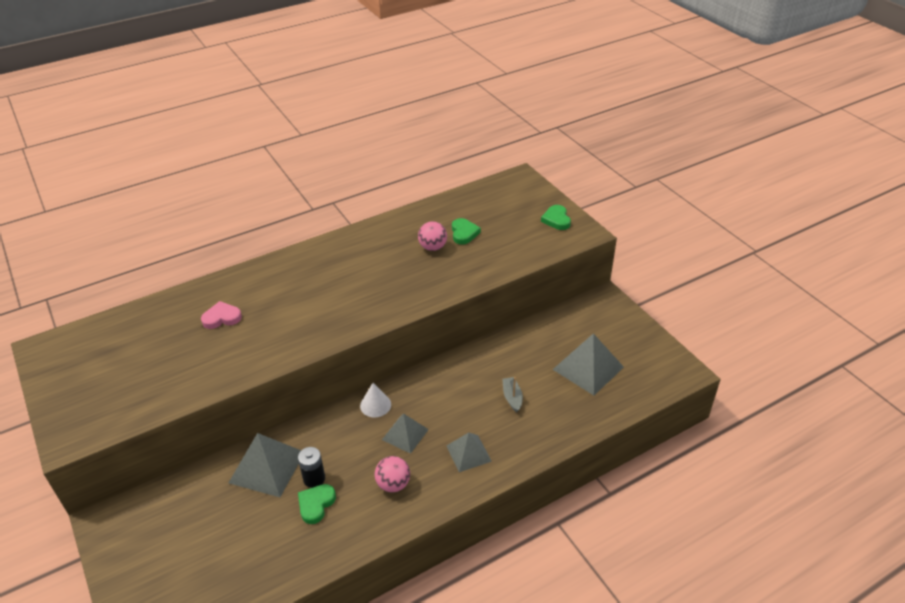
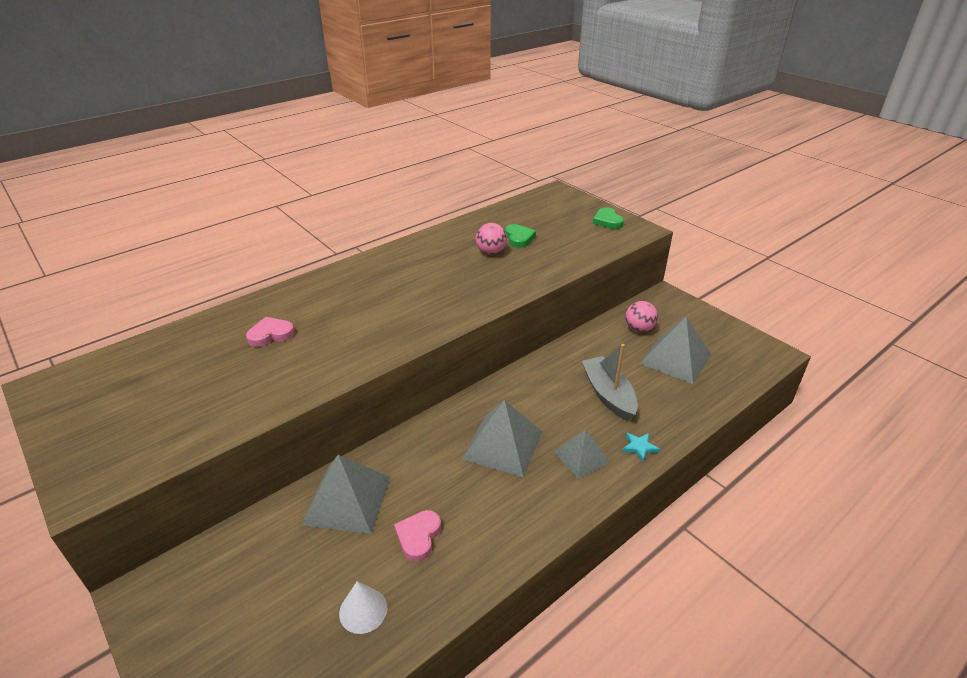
camera: 10 degrees left, 5 degrees down
black battery [298,447,325,488] -> none
green heart [298,484,336,524] -> pink heart [394,510,441,562]
white cone [360,383,391,417] -> white cone moved to [339,581,387,634]
pink ball [375,456,410,493] -> pink ball moved to [625,301,658,332]
grey pyramid [382,413,429,454] -> grey pyramid [462,400,543,477], size x1.60
grey boat [502,377,523,412] -> grey boat [582,344,638,421], size x1.82
none -> turquoise star [622,432,660,462]

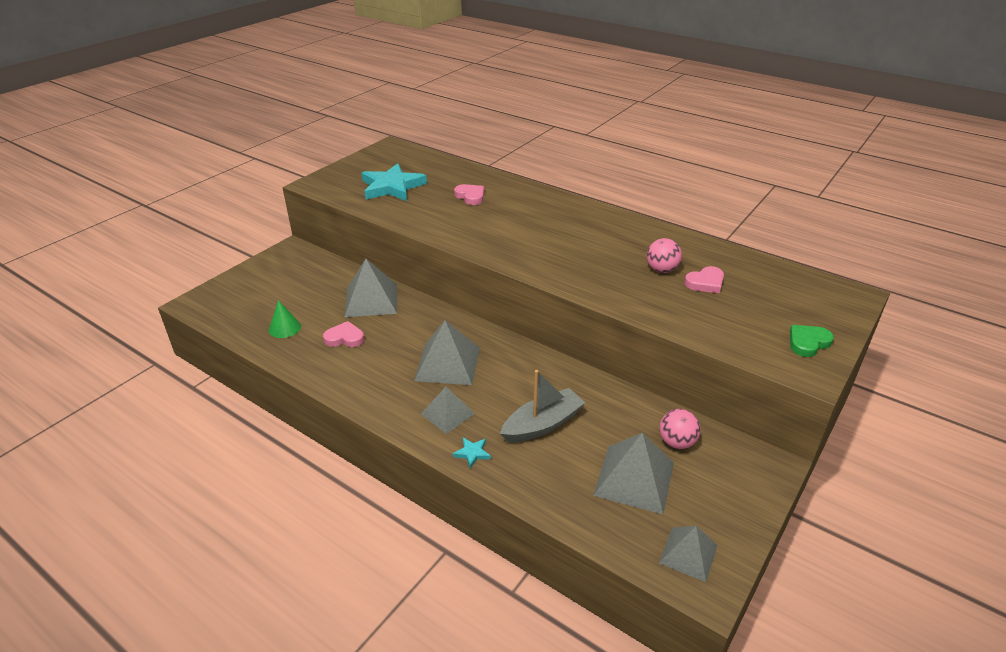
camera: 75 degrees right, 0 degrees up
white cone [339,581,387,634] -> green cone [269,300,301,338]
green heart [505,224,536,248] -> pink heart [684,266,724,293]
none -> turquoise star [362,163,427,201]
none -> grey pyramid [659,526,718,582]

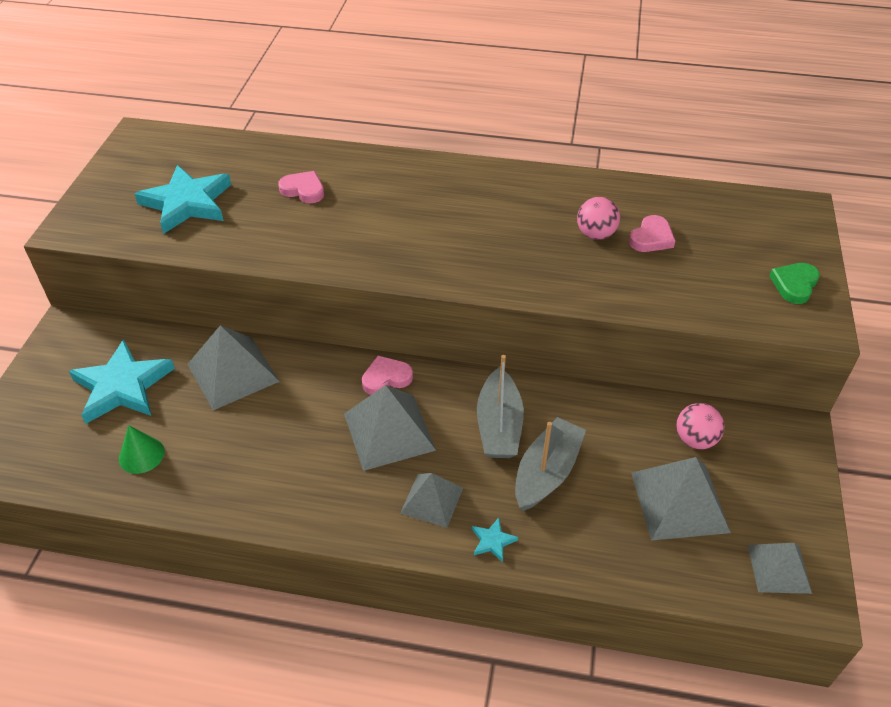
camera: 25 degrees left, 10 degrees up
pink heart [323,321,364,347] -> pink heart moved to [362,356,413,395]
none -> turquoise star [69,339,175,424]
none -> grey boat [477,355,524,458]

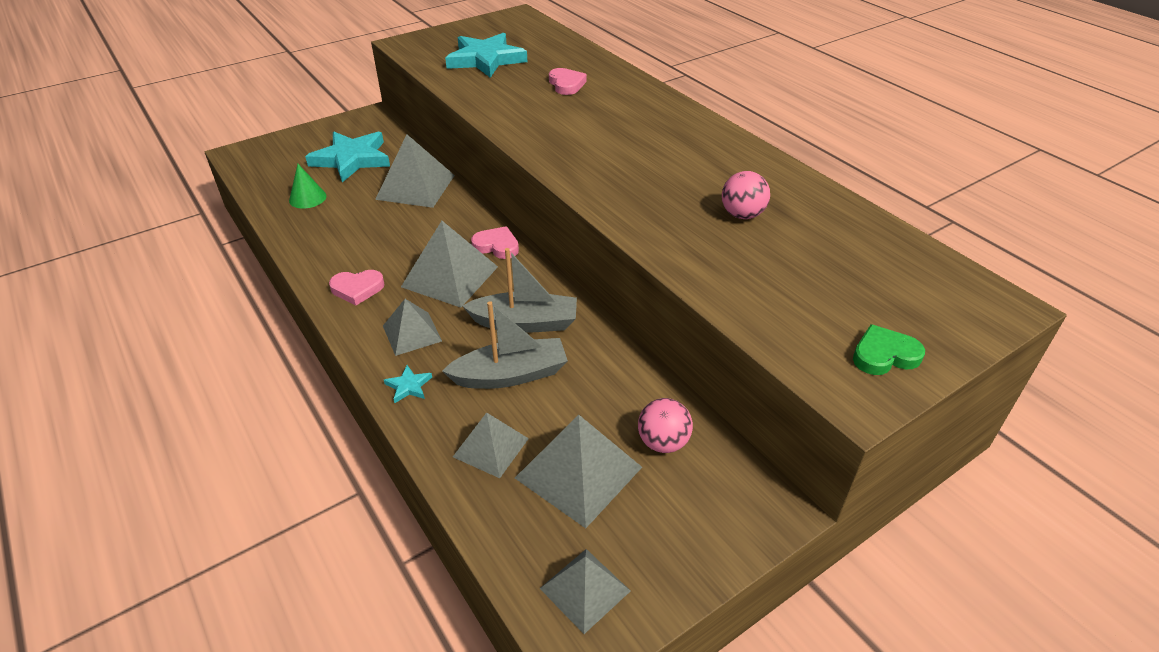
camera: 45 degrees right, 5 degrees down
grey boat [477,355,524,458] -> grey boat turned 135 degrees counterclockwise [462,248,577,333]
pink heart [629,215,675,252] -> pink heart moved to [329,270,385,305]
none -> grey pyramid [453,412,529,478]

